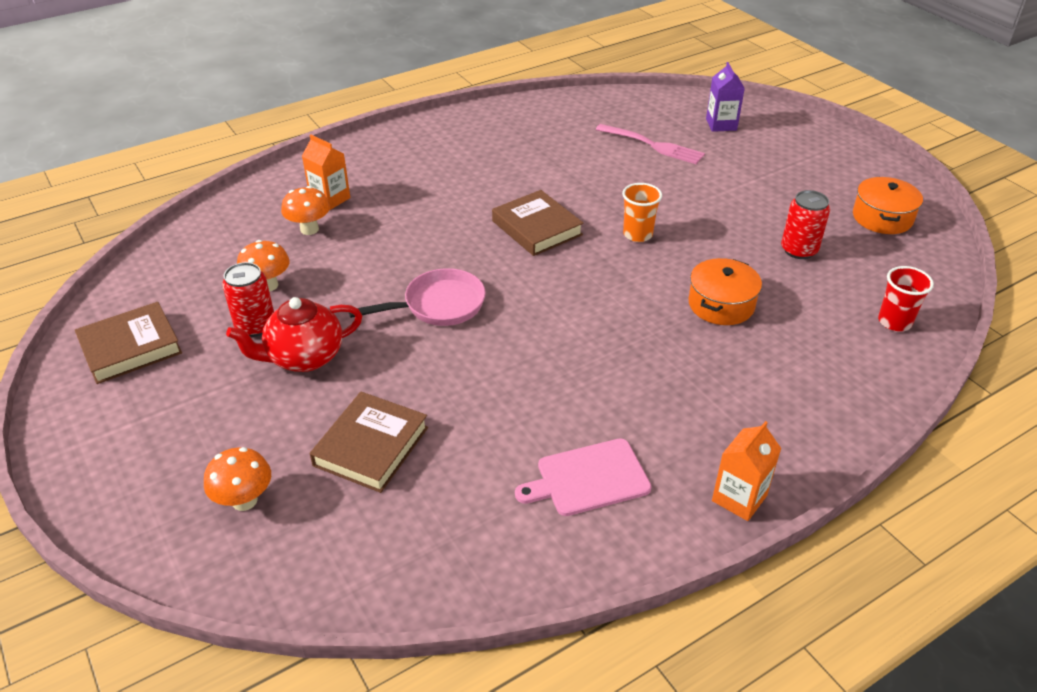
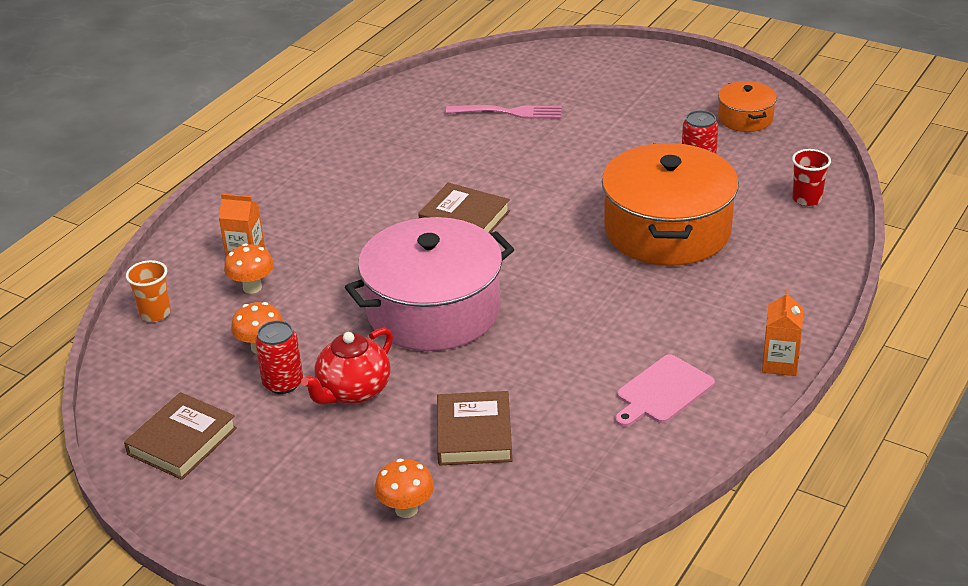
camera: 25 degrees left, 5 degrees down
pink pan [349,268,486,326] -> pink pot [345,217,514,351]
orange cup [622,183,662,242] -> orange cup moved to [126,260,171,322]
orange pot [688,258,762,325] -> orange pot [602,143,739,266], size x2.09
purple carton [706,62,745,132] -> none

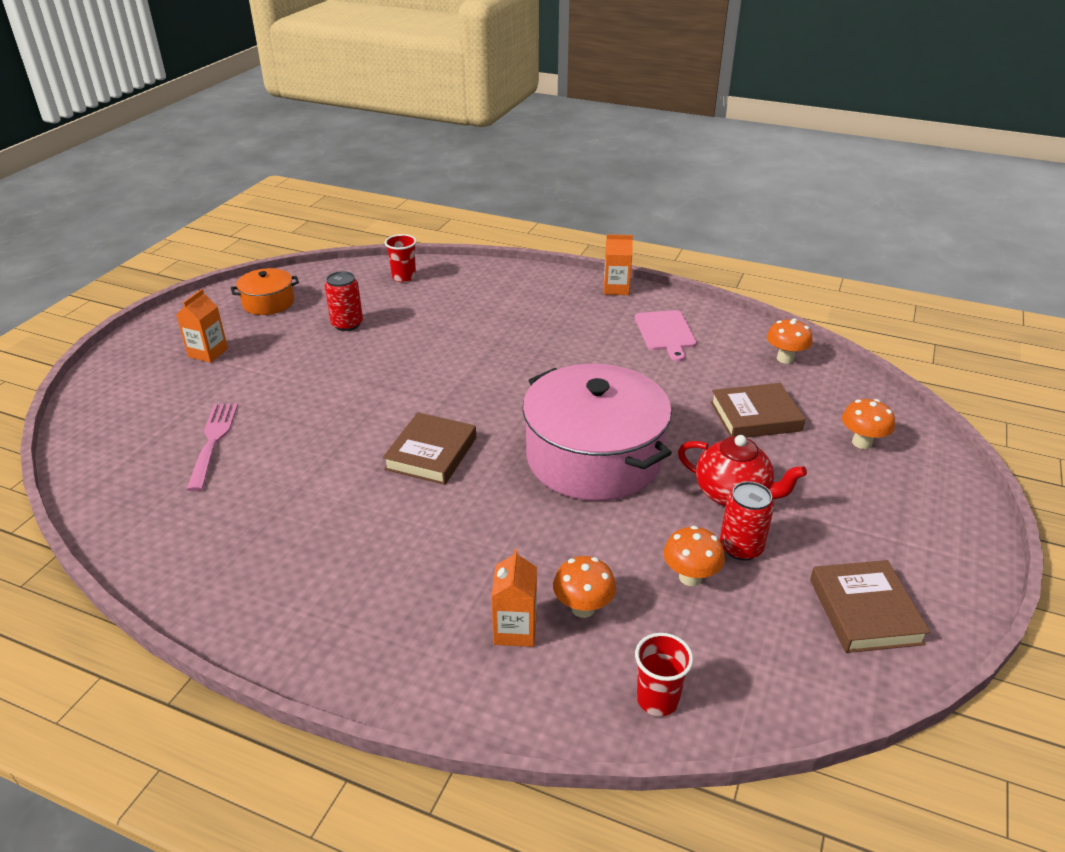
camera: 100 degrees left, 0 degrees up
brown book [124,392,237,480] -> brown book turned 60 degrees clockwise [810,560,930,653]
orange cup [126,260,171,322] -> red cup [635,633,693,716]
orange pot [602,143,739,266] -> none
pink cutting board [615,354,715,427] -> pink cutting board turned 45 degrees clockwise [635,310,697,361]
none -> orange carton [176,289,228,363]
none -> orange mushroom [767,319,813,364]

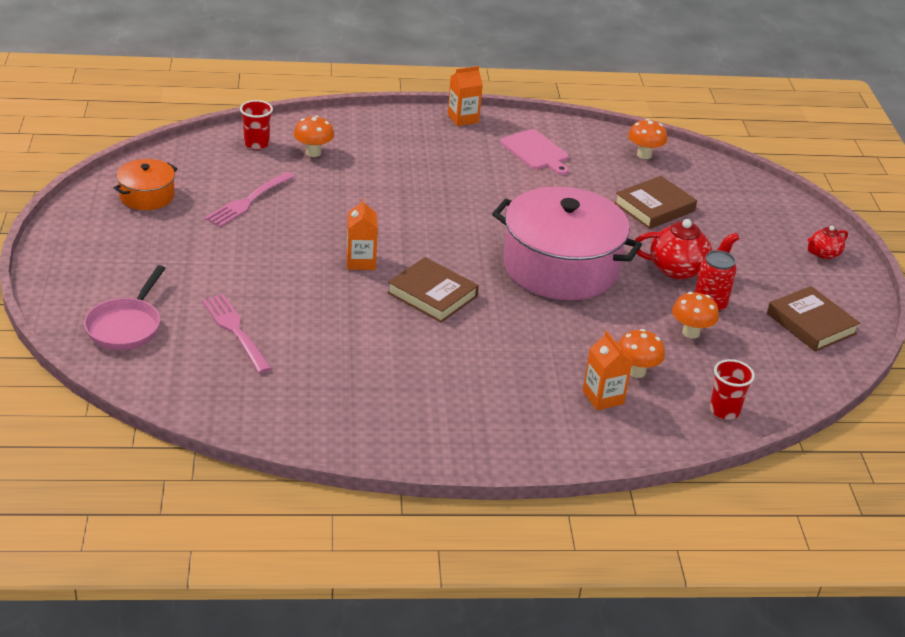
camera: 30 degrees left, 0 degrees up
orange carton [176,289,228,363] -> orange carton moved to [346,198,378,270]
red can [325,271,363,331] -> pink fork [205,171,295,227]
brown book [383,412,476,485] -> brown book turned 45 degrees counterclockwise [387,257,479,323]
orange mushroom [842,399,895,449] -> orange mushroom moved to [294,116,334,157]
none -> pink pan [84,265,166,350]
none -> red teapot [808,226,848,259]

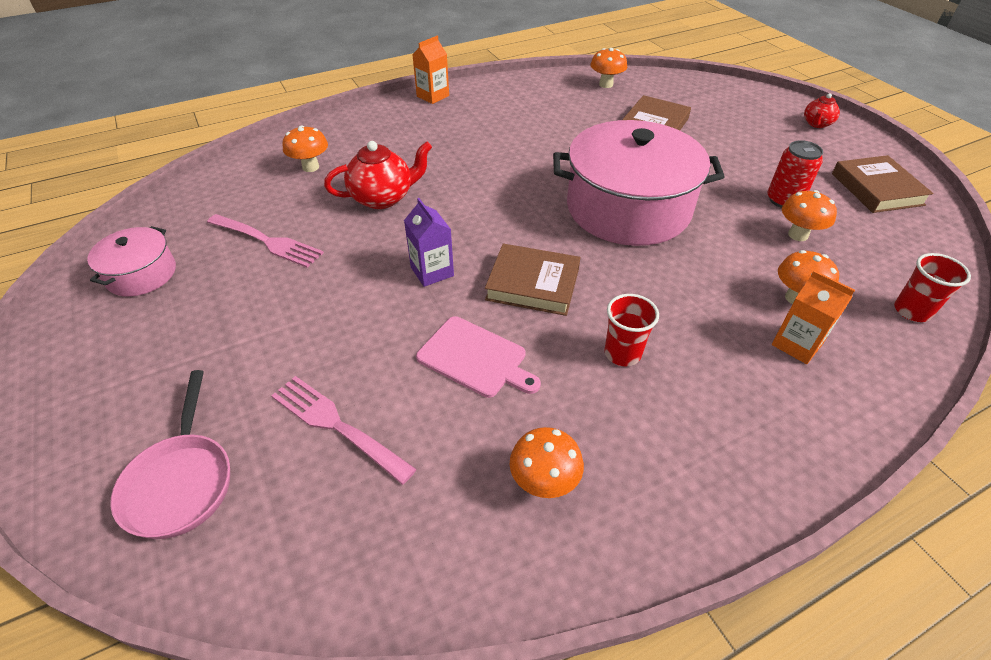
camera: 20 degrees left, 10 degrees up
orange pot [114,159,177,210] -> pink pot [87,226,176,297]
pink fork [205,171,295,227] -> pink fork turned 75 degrees counterclockwise [207,214,324,268]
red cup [240,100,273,150] -> red cup moved to [605,294,659,366]
orange carton [346,198,378,270] -> purple carton [404,198,454,287]
pink cutting board [500,129,569,175] -> pink cutting board moved to [416,316,541,398]
red teapot [635,219,740,280] -> red teapot moved to [324,141,432,209]
brown book [767,286,860,352] -> brown book turned 45 degrees clockwise [832,155,934,213]
none -> orange mushroom [510,427,584,498]

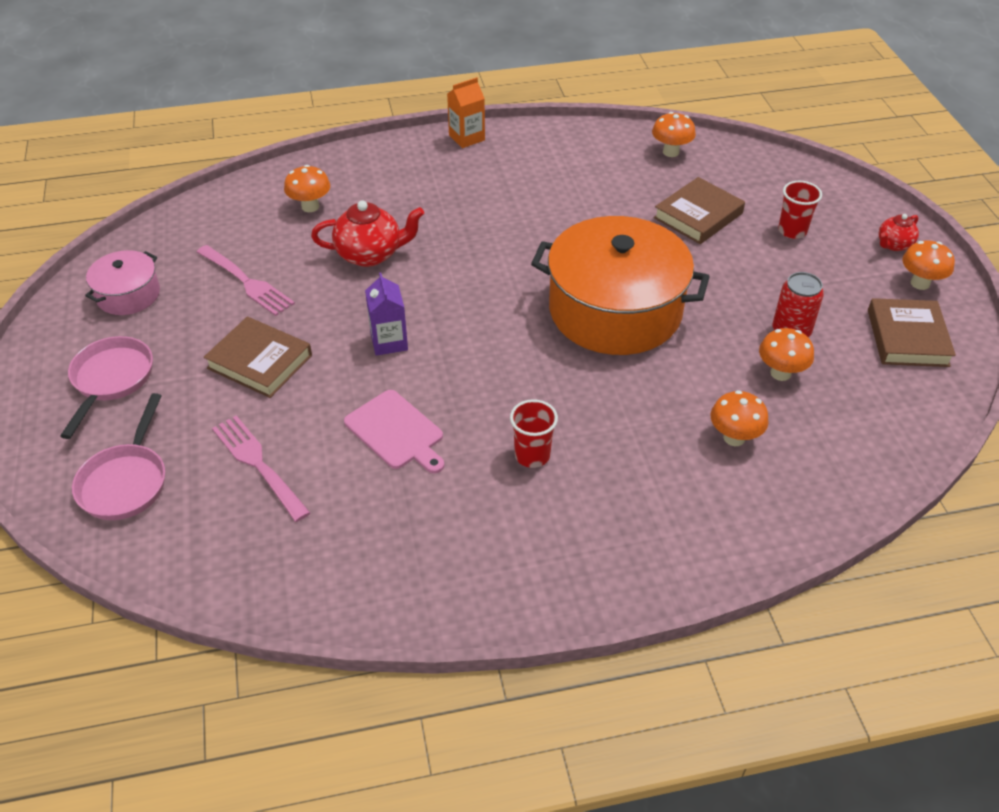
camera: 15 degrees right, 0 degrees up
brown book [485,244,580,316] -> brown book moved to [204,317,312,398]
orange mushroom [510,427,584,498] -> orange mushroom moved to [902,240,955,290]
pink pot [553,120,725,246] -> orange pot [531,216,710,355]
orange carton [772,270,855,364] -> none
red cup [894,253,971,322] -> red cup moved to [778,181,822,239]
none -> pink pan [60,336,153,439]

